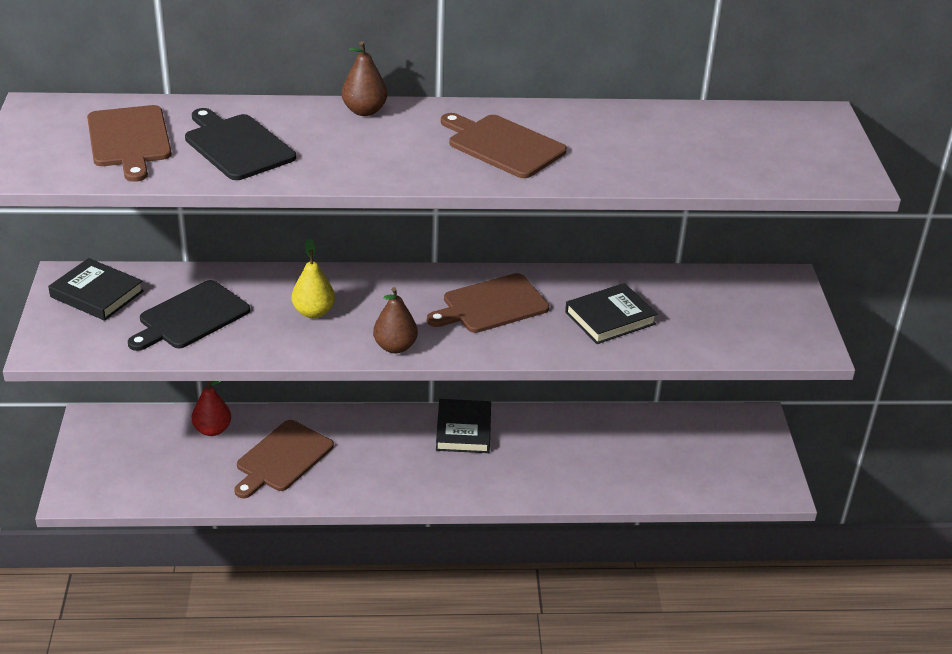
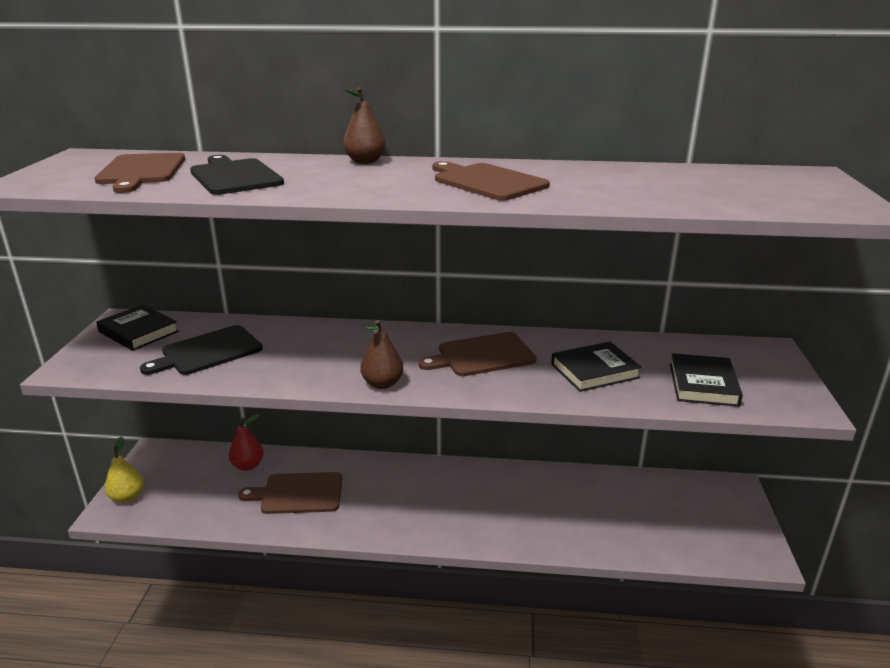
camera: 10 degrees right, 10 degrees down
brown cutting board [234,420,334,498] -> brown cutting board turned 45 degrees clockwise [238,472,342,514]
yellow pear [292,238,335,318] -> yellow pear moved to [105,436,144,503]
black book [436,399,491,453] -> black book moved to [670,353,743,407]

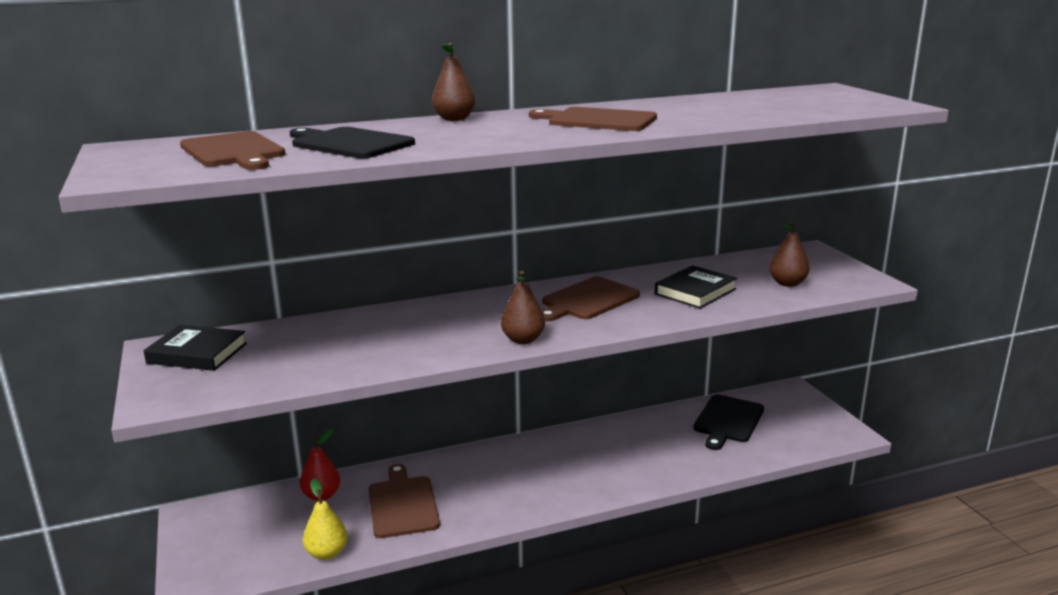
camera: 25 degrees left, 5 degrees down
yellow pear [105,436,144,503] -> yellow pear moved to [303,479,348,560]
black cutting board [140,325,263,375] -> black cutting board moved to [693,395,764,450]
brown cutting board [238,472,342,514] -> brown cutting board turned 105 degrees clockwise [369,464,440,538]
black book [670,353,743,407] -> brown pear [769,221,810,287]

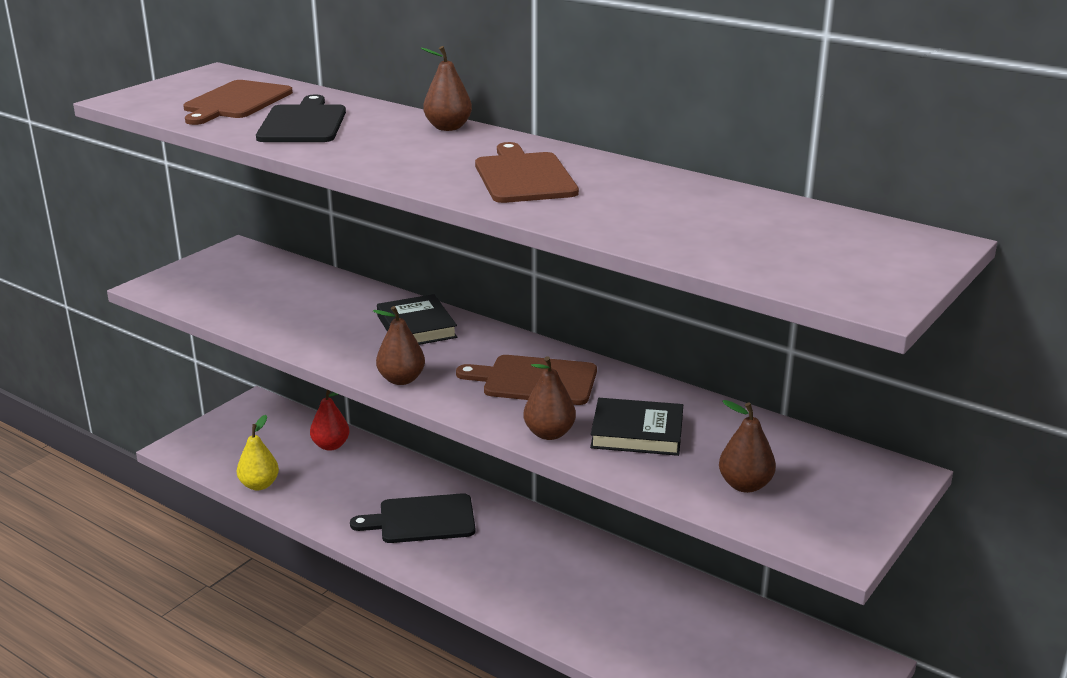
camera: 55 degrees right, 5 degrees up
black book [144,325,247,371] -> black book moved to [377,294,457,345]
brown cutting board [369,464,440,538] -> none
black cutting board [693,395,764,450] -> black cutting board moved to [350,493,475,543]
none -> brown pear [523,356,576,440]

